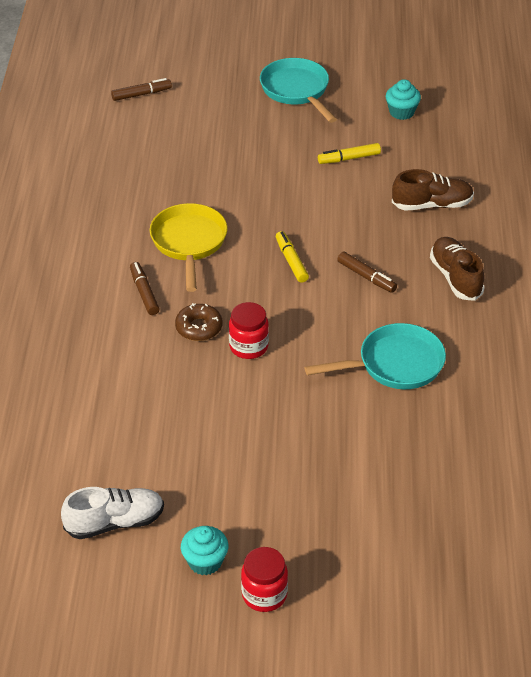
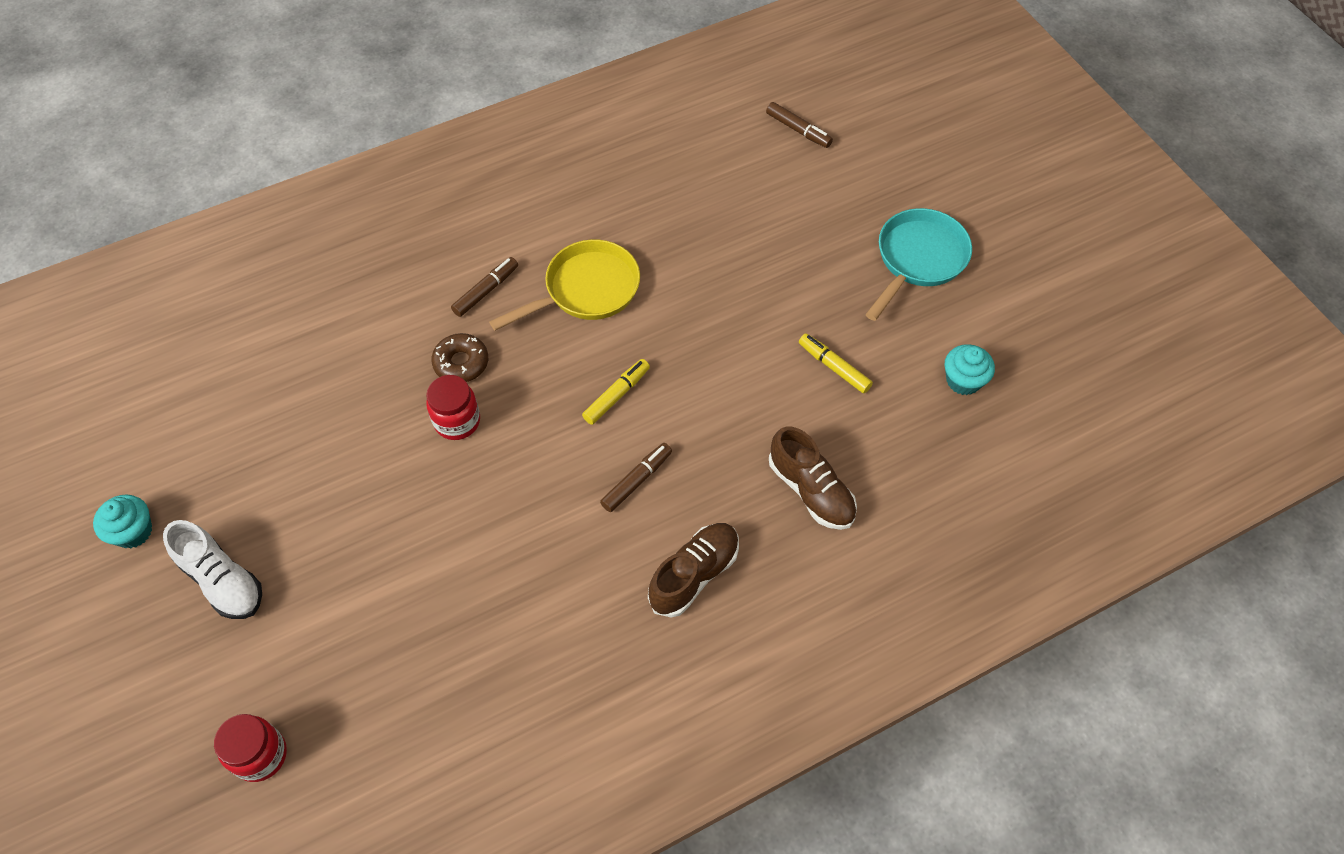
camera: 60 degrees right, 15 degrees up
white shoe [61,487,164,539] -> white shoe moved to [163,520,262,619]
red jar [241,547,288,612] -> red jar moved to [214,714,287,782]
turquoise pan [304,323,446,389] -> none
brown marker [337,252,397,293] -> brown marker turned 150 degrees counterclockwise [600,443,672,512]

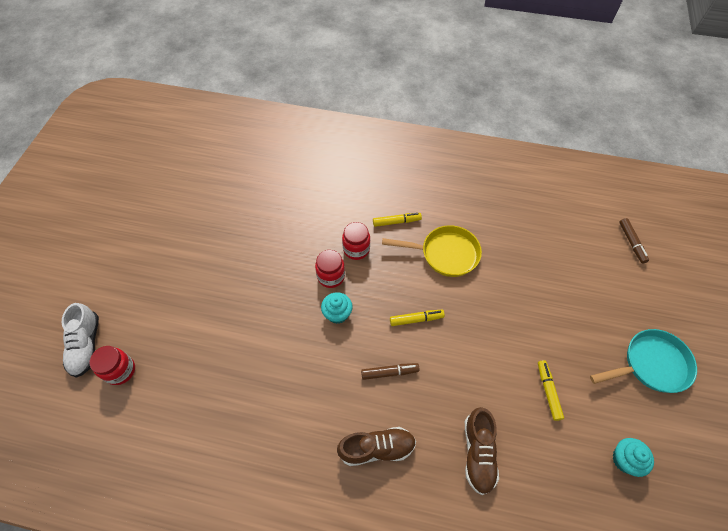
camera: 40 degrees right, 0 degrees up
turquoise cupcake [93,495,152,548] -> turquoise cupcake moved to [321,292,353,324]
white shoe [163,520,262,619] -> white shoe moved to [62,303,99,378]
brown donut [431,333,488,382] -> red jar [342,222,370,260]
brown marker [451,257,518,317] -> yellow marker [373,213,422,227]

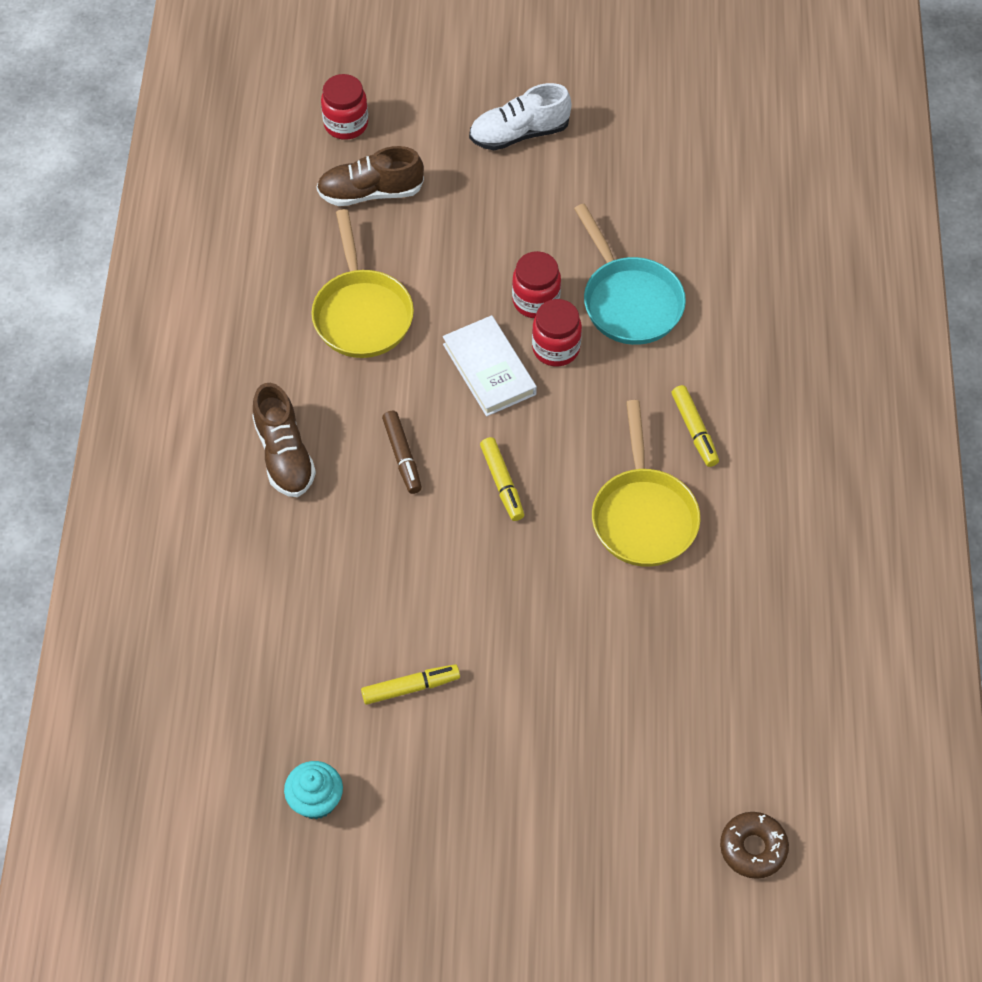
camera: 80 degrees right, 0 degrees up
white shoe [62,303,99,378] -> white shoe moved to [469,83,571,150]
turquoise cupcake [321,292,353,324] -> white book [443,315,537,416]
red jar [342,222,370,260] -> red jar moved to [512,251,561,318]
brown shoe [465,407,499,495] -> brown shoe moved to [316,146,424,206]
turquoise pan [590,329,697,393] -> turquoise pan moved to [574,204,686,345]
brown marker [619,218,649,264] -> brown donut [720,812,789,879]
none -> yellow pan [311,209,414,358]

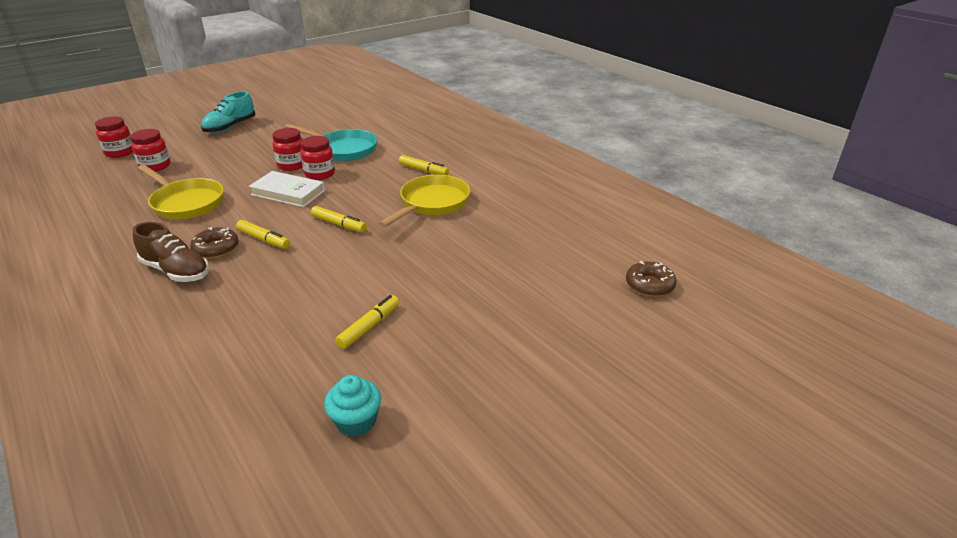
camera: 40 degrees left, 25 degrees down
brown shoe [316,146,424,206] -> red jar [130,129,170,172]
brown marker [382,411,422,494] -> yellow marker [236,220,290,249]
white shoe [469,83,571,150] -> turquoise shoe [201,91,256,133]
yellow pan [592,400,700,567] -> yellow pan turned 105 degrees counterclockwise [379,175,470,227]
none -> brown donut [190,227,239,259]

